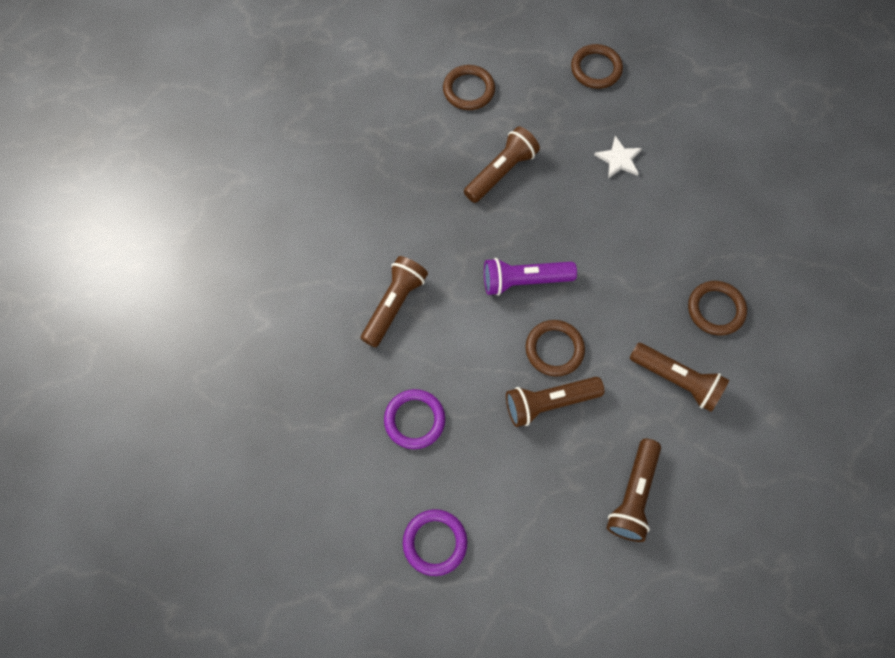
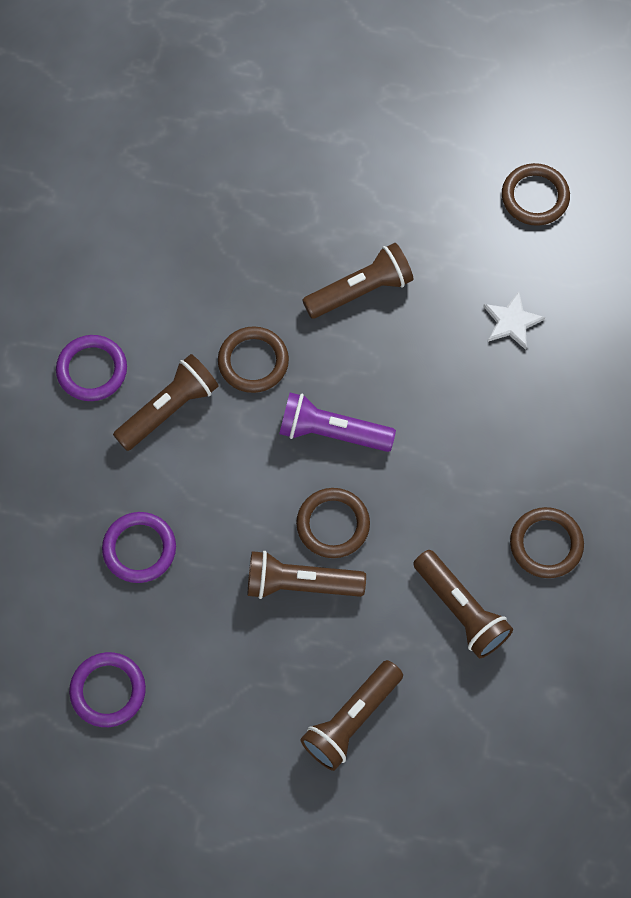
camera: 20 degrees right, 0 degrees up
brown ring [443,65,495,110] -> brown ring moved to [218,326,289,393]
none -> purple ring [56,335,127,401]

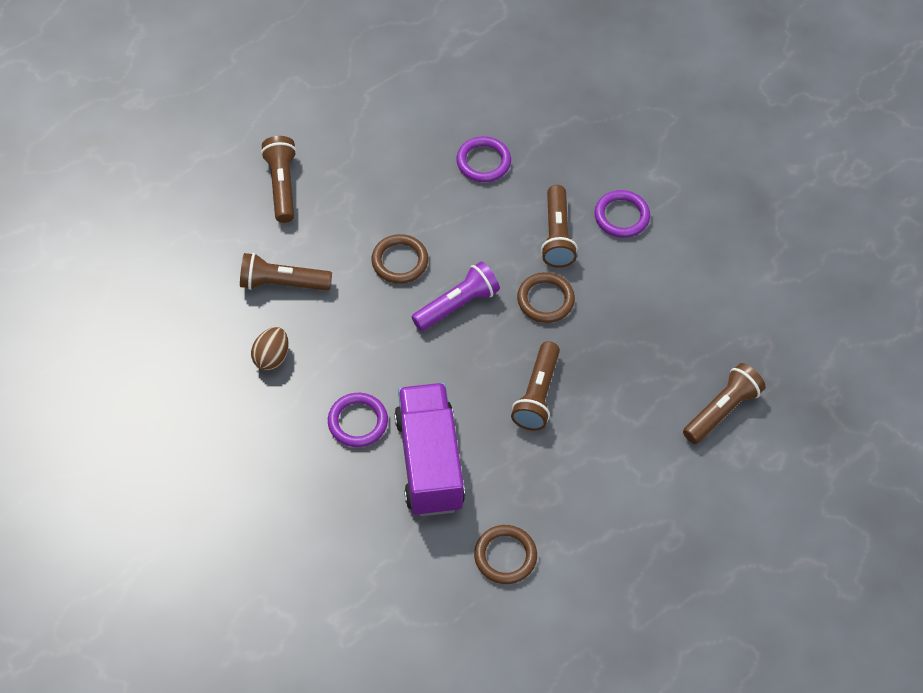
camera: 130 degrees right, 10 degrees down
purple ring [69,652,146,727] -> purple ring moved to [328,393,388,447]
brown flashlight [248,551,366,599] -> brown flashlight moved to [683,363,765,444]
white star [483,291,545,350] -> purple truck [394,383,465,516]
brown ring [510,507,584,578] -> brown egg [251,327,289,371]

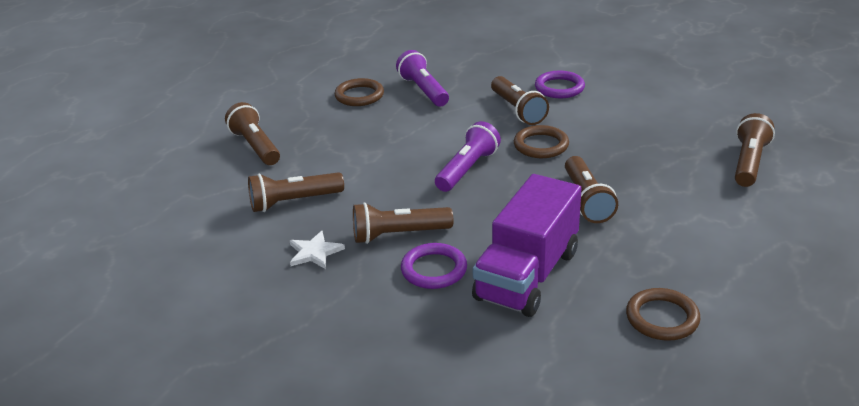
camera: 20 degrees left, 25 degrees down
brown egg [251,327,289,371] -> white star [290,231,345,269]
brown ring [371,234,428,284] -> brown ring moved to [335,78,384,106]
purple truck [394,383,465,516] -> purple truck turned 120 degrees counterclockwise [472,174,582,317]
purple ring [456,136,511,182] -> purple flashlight [396,50,449,107]
none -> brown flashlight [353,203,453,244]

